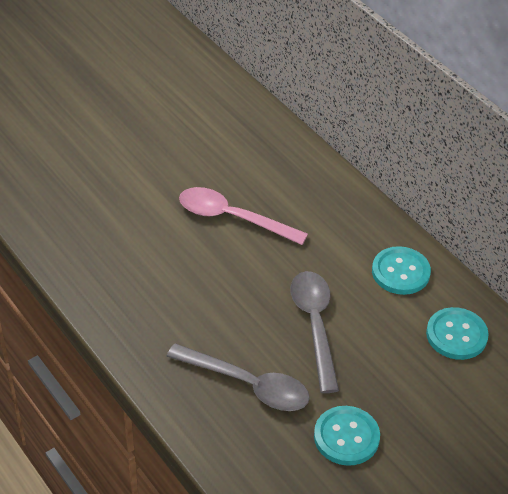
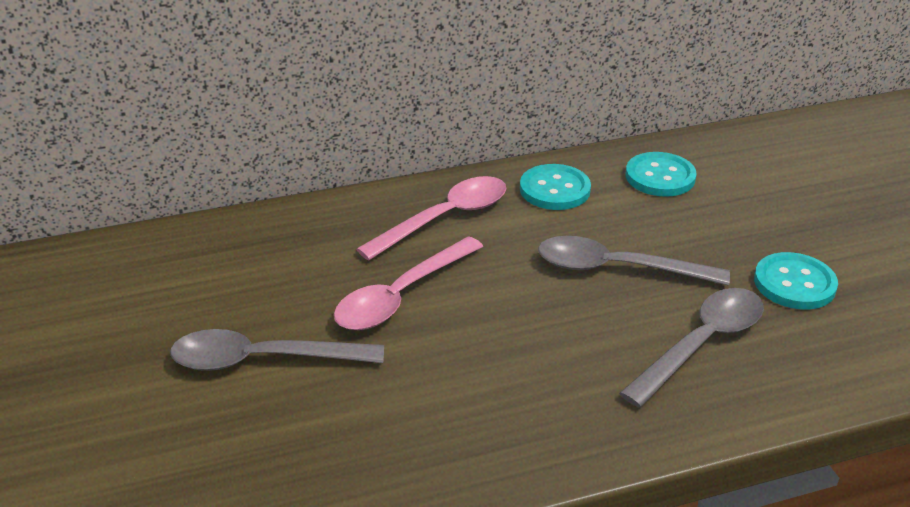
camera: 70 degrees left, 10 degrees down
none -> grey spoon [170,329,384,371]
none -> pink spoon [356,176,507,260]

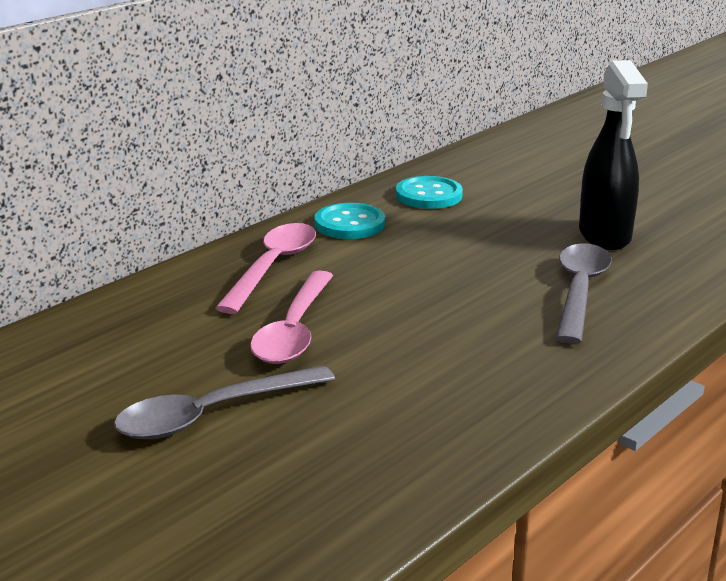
camera: 30 degrees left, 10 degrees down
grey spoon [538,236,730,285] -> none
turquoise button [754,252,838,309] -> black spray bottle [579,60,648,250]

